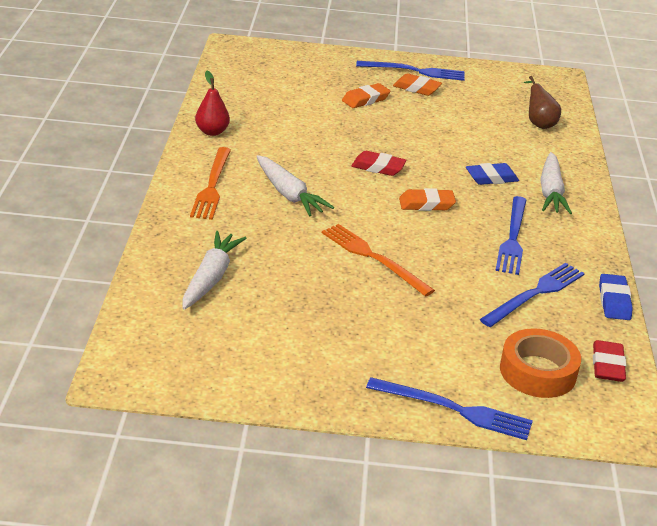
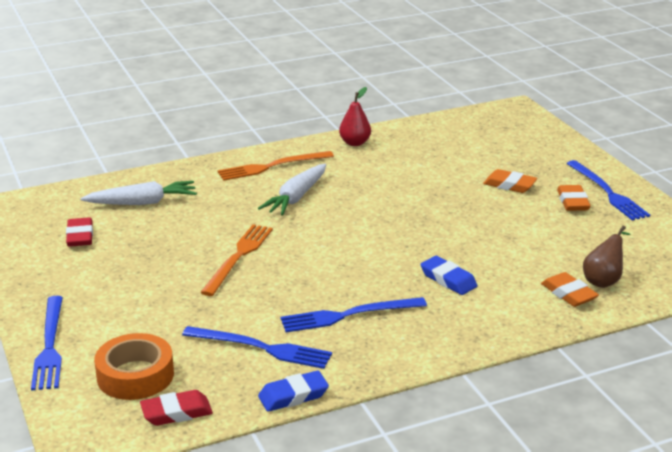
camera: 65 degrees right, 5 degrees down
red eraser [351,151,407,176] -> red eraser moved to [66,217,93,247]
orange eraser [399,188,456,211] -> orange eraser moved to [541,272,599,307]
white carrot [540,152,572,214] -> none

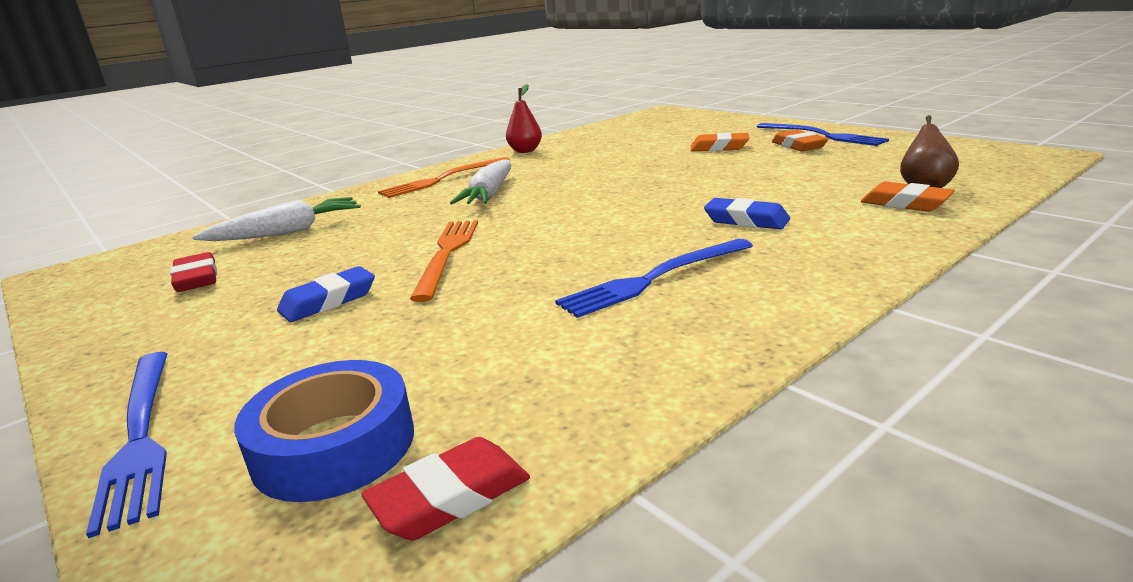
camera: 15 degrees left, 5 degrees down
orange tape [94,333,174,400] -> blue tape [234,360,414,502]
blue fork [182,326,332,369] -> none
blue eraser [258,370,329,412] -> blue eraser moved to [277,266,375,322]

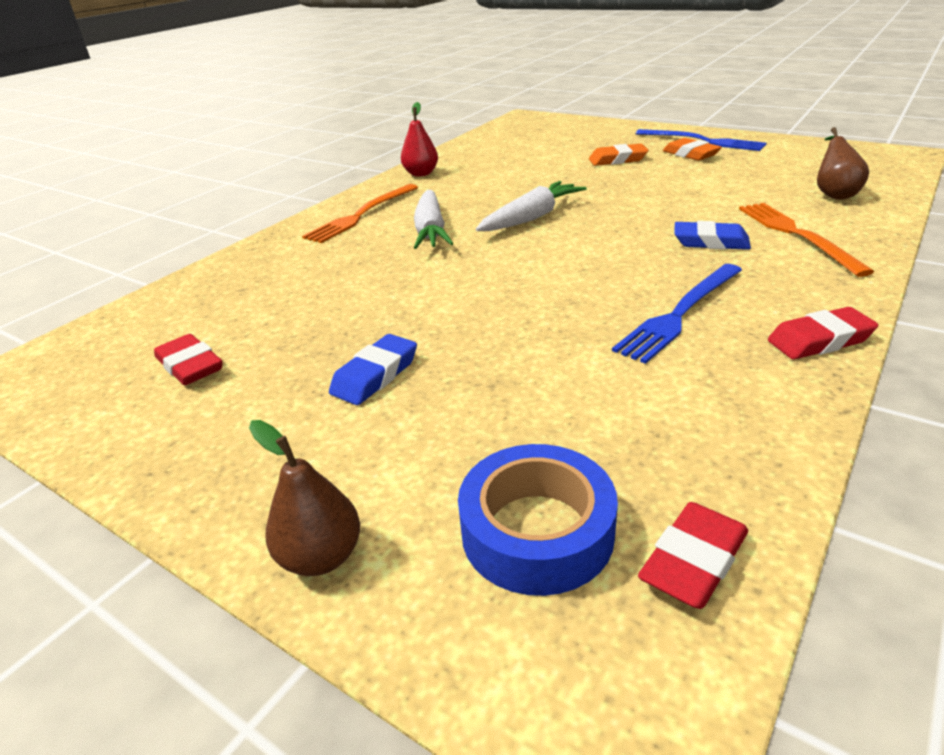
camera: 15 degrees left, 10 degrees up
blue fork [86,352,168,538] -> brown pear [249,420,360,576]
white carrot [192,197,361,241] -> white carrot moved to [476,181,587,231]
orange fork [410,220,478,302] -> orange fork moved to [739,203,874,277]
orange eraser [861,182,955,212] -> none
none -> red eraser [768,307,878,360]

